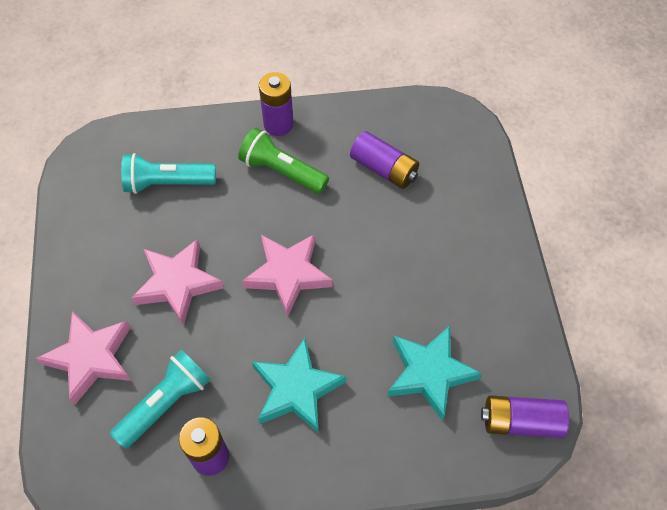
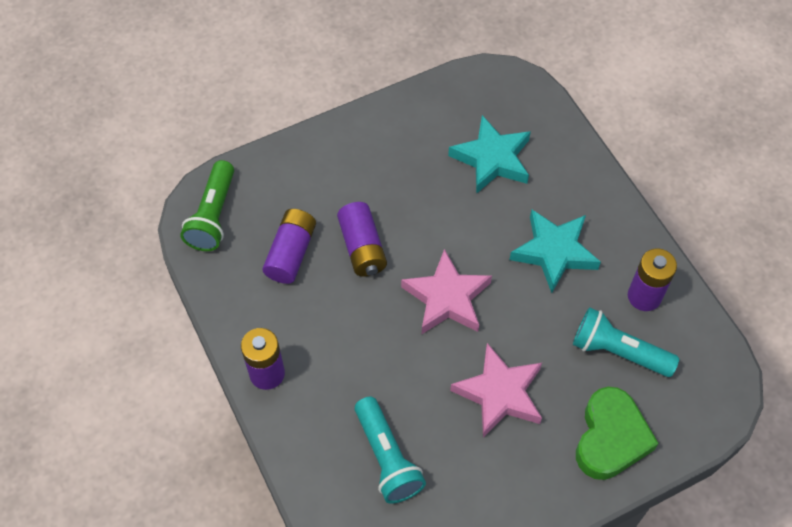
camera: 110 degrees left, 0 degrees up
pink star [36,311,131,405] -> green heart [576,387,659,480]
green flashlight [238,128,329,194] -> green flashlight moved to [180,160,234,251]
purple battery [481,395,569,438] -> purple battery moved to [337,202,387,277]

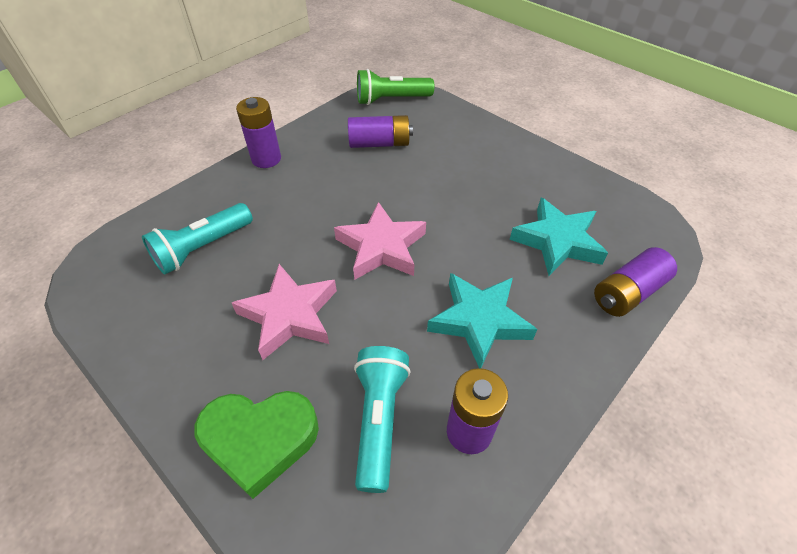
camera: 70 degrees right, 10 degrees down
purple battery [337,202,387,277] -> purple battery moved to [594,247,677,317]

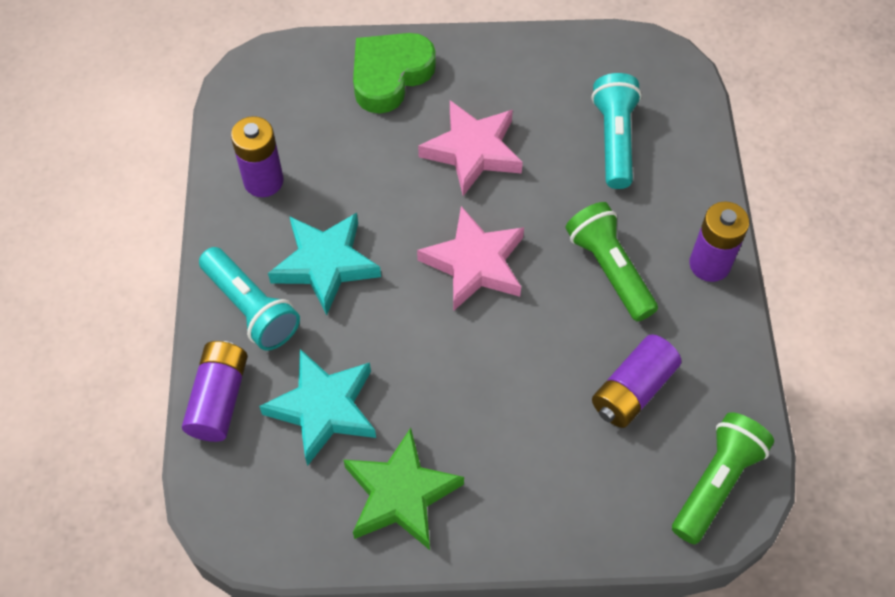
camera: 135 degrees right, 10 degrees up
turquoise flashlight [354,346,411,493] -> turquoise flashlight moved to [199,247,300,351]
none -> green star [343,428,464,550]
none -> green flashlight [566,202,658,322]

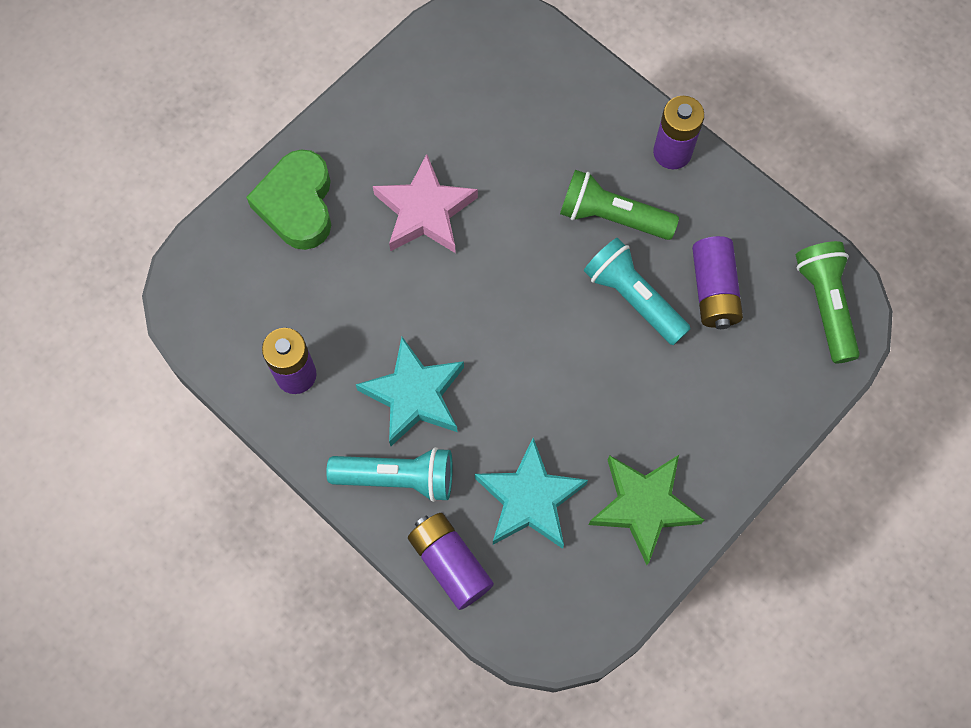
camera: 45 degrees left, 10 degrees up
pink star [417,206,524,311] -> none
turquoise flashlight [592,73,642,189] -> turquoise flashlight moved to [584,238,691,345]

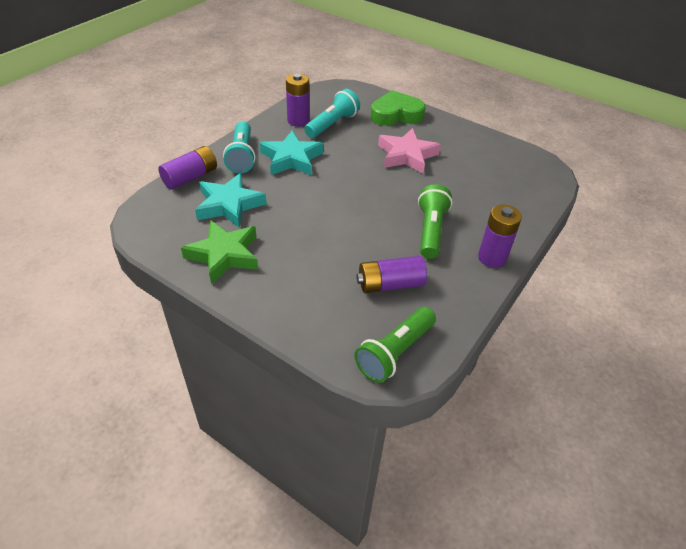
camera: 80 degrees right, 25 degrees down
turquoise flashlight [584,238,691,345] -> turquoise flashlight moved to [304,89,360,138]
green flashlight [796,241,860,364] -> green flashlight turned 150 degrees clockwise [354,307,436,383]

